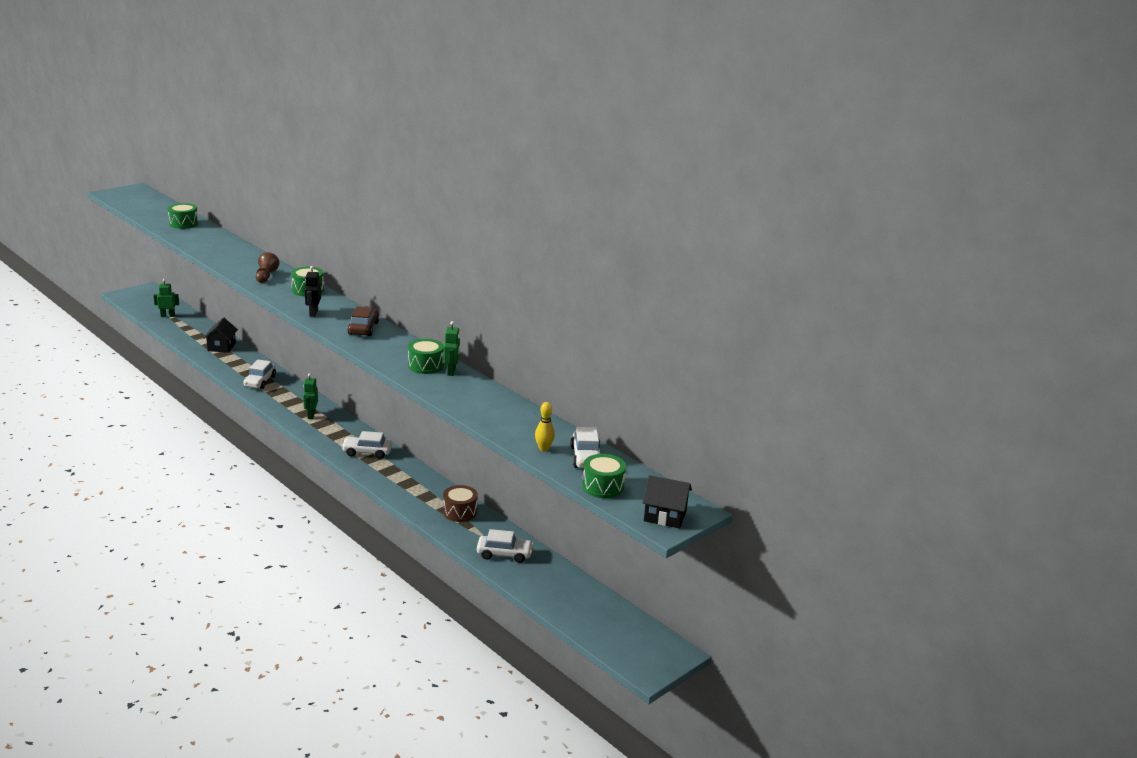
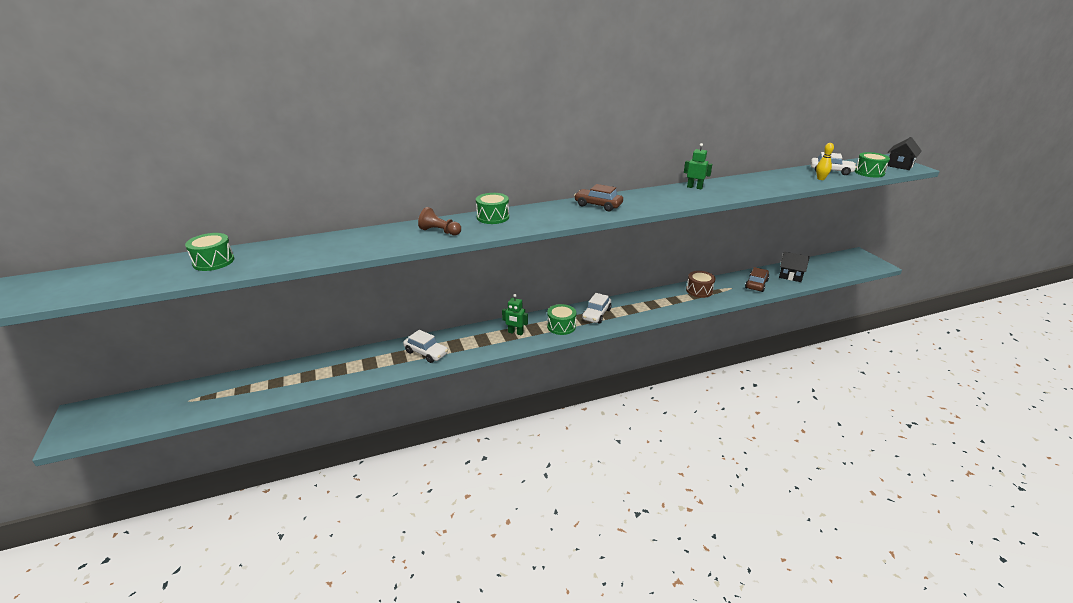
camera: 65 degrees left, 5 degrees up
green robot [153,279,179,317] -> none
black house [203,318,238,353] -> black house moved to [779,252,810,282]
black robot [305,266,321,317] -> none
green drum [408,339,444,374] -> green drum moved to [547,304,576,335]
white car [477,529,534,563] -> brown car [745,267,769,292]

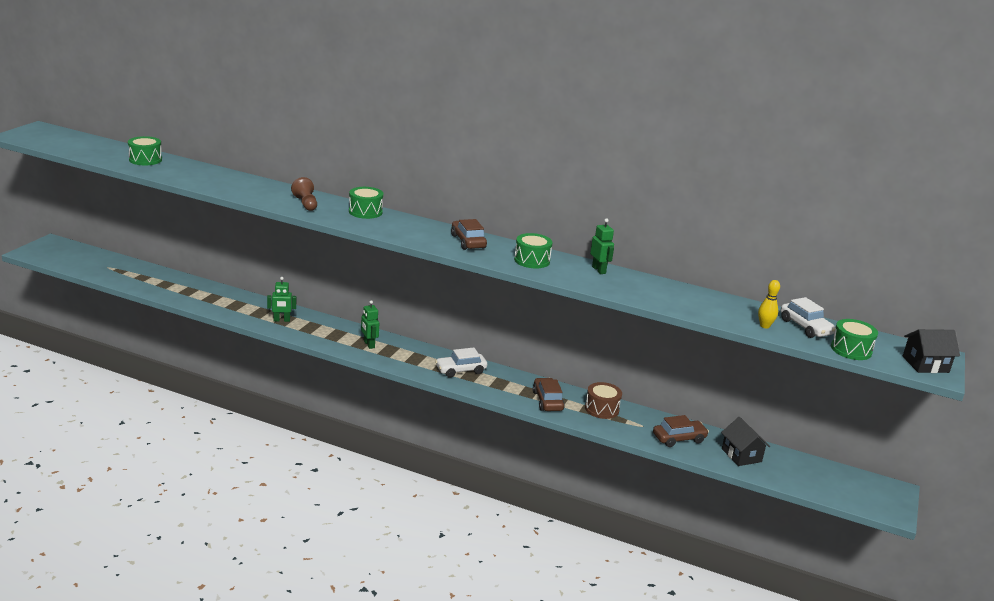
camera: 40 degrees right, 5 degrees down
white car [403,330,448,363] -> green robot [267,277,296,322]
green drum [547,304,576,335] -> green drum moved to [514,233,553,268]
none -> brown car [533,378,565,411]

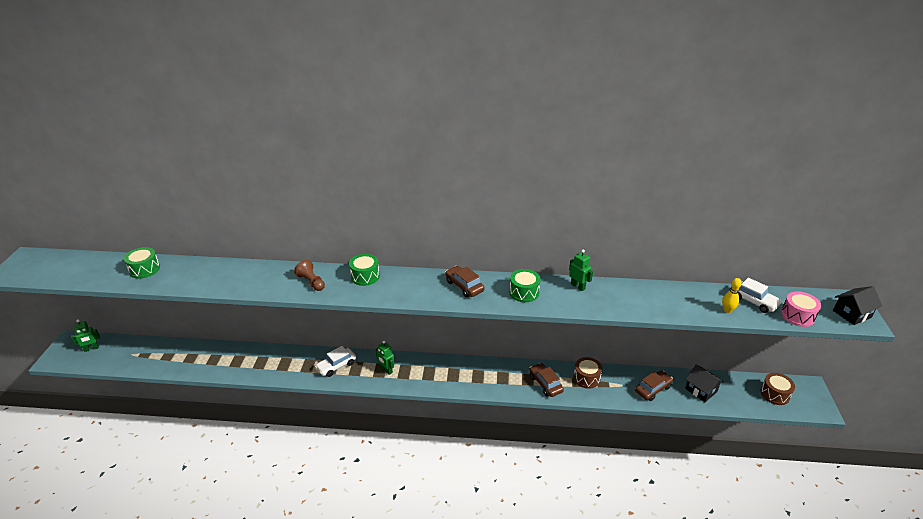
camera: 15 degrees left, 10 degrees up
green robot [267,277,296,322] -> green robot moved to [71,319,100,352]
white car [435,347,487,378] -> white car moved to [315,346,356,377]
green drum [831,319,878,360] -> pink drum [781,291,821,327]
none -> brown drum [760,373,795,405]

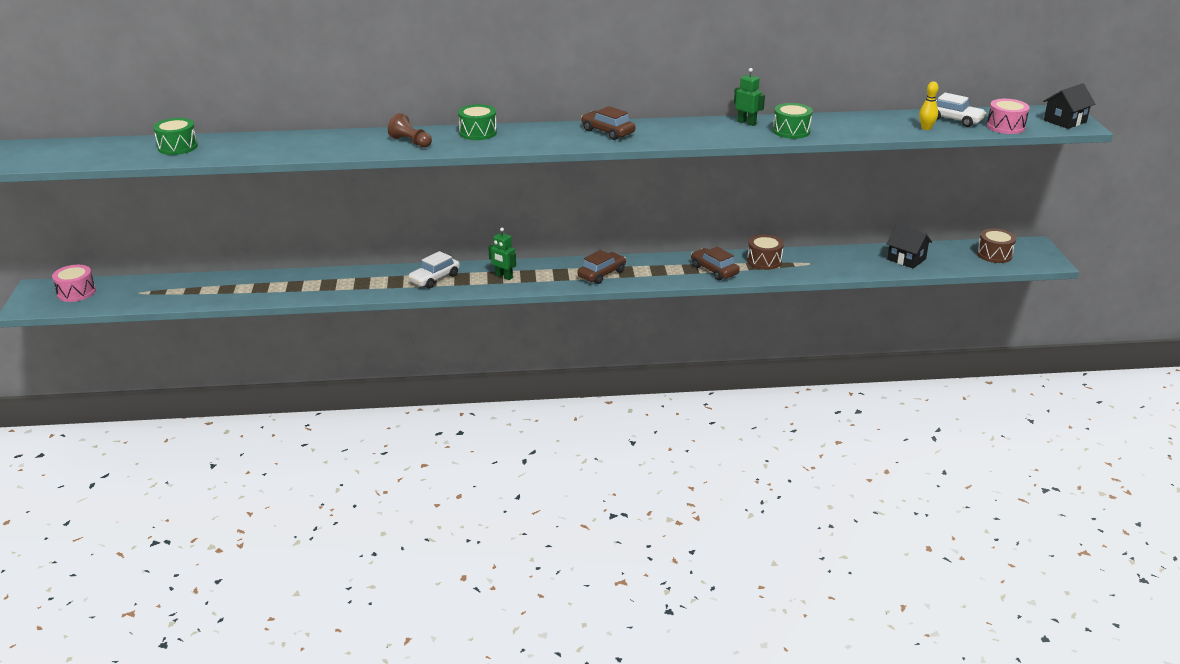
camera: 10 degrees left, 5 degrees down
green robot [71,319,100,352] -> pink drum [52,265,96,302]
green drum [509,269,541,302] -> green drum moved to [773,103,813,139]
brown car [635,370,673,401] -> brown car moved to [577,250,626,284]

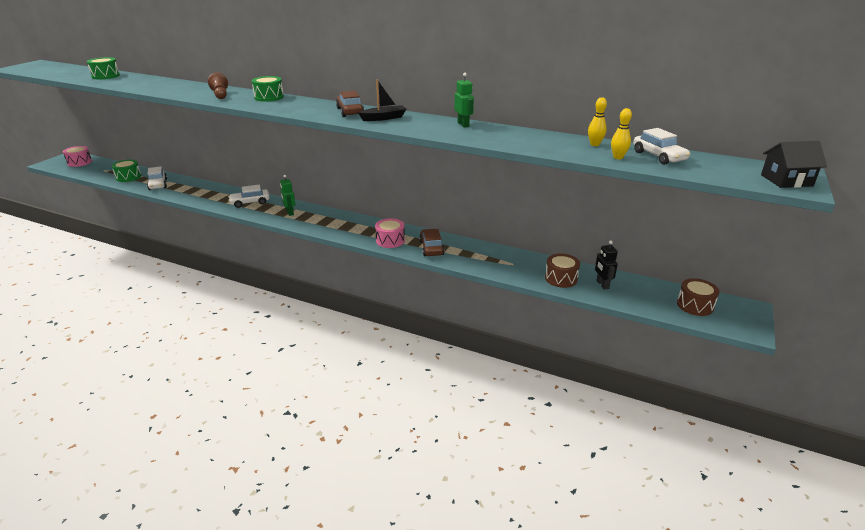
camera: 30 degrees right, 0 degrees up
brown car [577,250,626,284] -> none
brown drum [747,235,784,270] -> brown drum moved to [545,254,580,288]
green drum [773,103,813,139] -> green drum moved to [112,159,141,182]
black house [886,224,932,269] -> black robot [595,240,618,290]
pink drum [987,99,1030,134] -> pink drum moved to [375,218,405,248]
none -> white car [147,166,167,190]
none -> black boat [358,80,406,121]
none -> yellow bowling pin [588,97,607,146]

